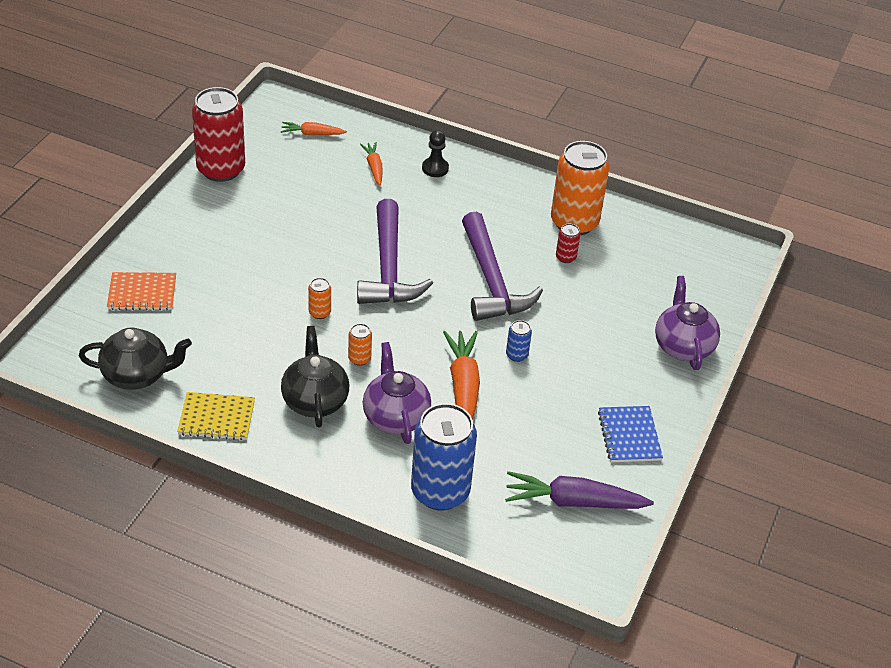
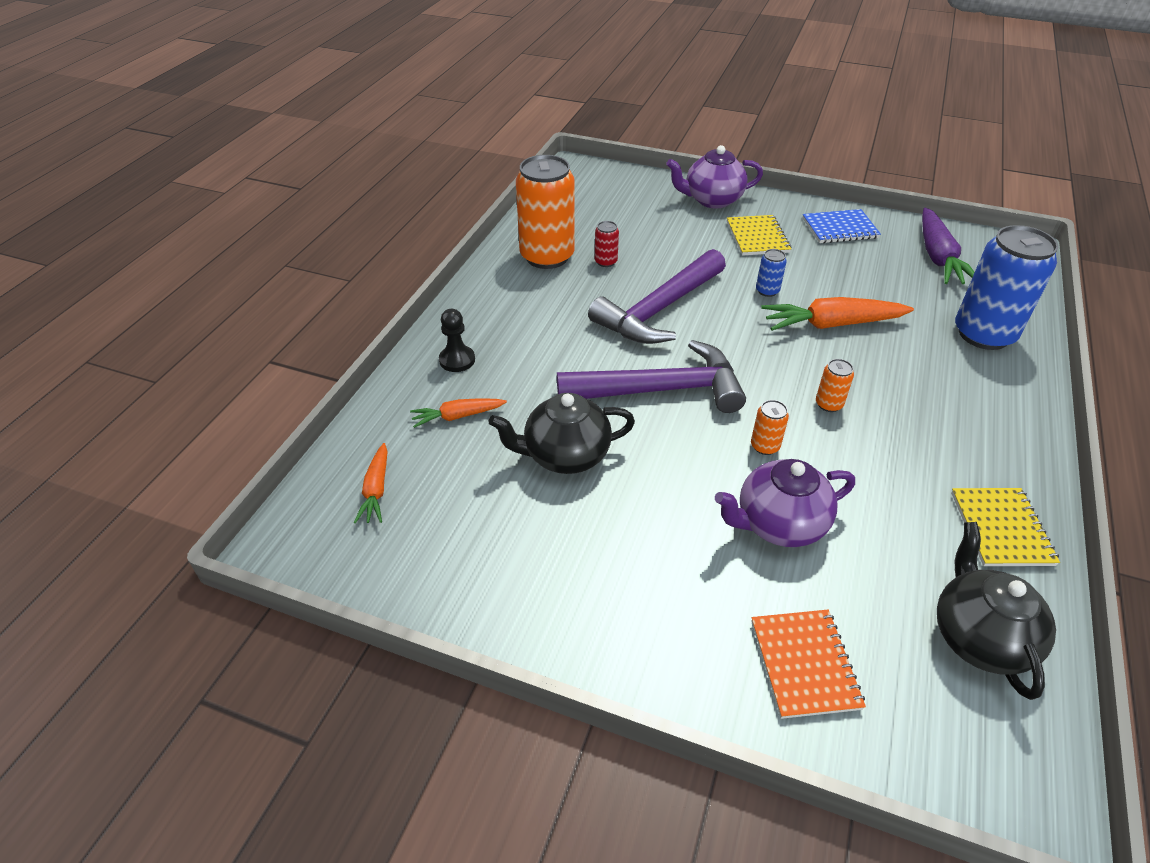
camera: 90 degrees left, 0 degrees up
red can [192,87,245,182] -> none
black teapot [281,326,349,428] -> black teapot moved to [489,393,635,474]
purple teapot [363,342,431,444] -> purple teapot moved to [715,459,855,547]
purple hammer [462,211,543,321] -> purple hammer turned 150 degrees clockwise [588,249,726,344]
none -> yellow notebook [727,215,791,256]

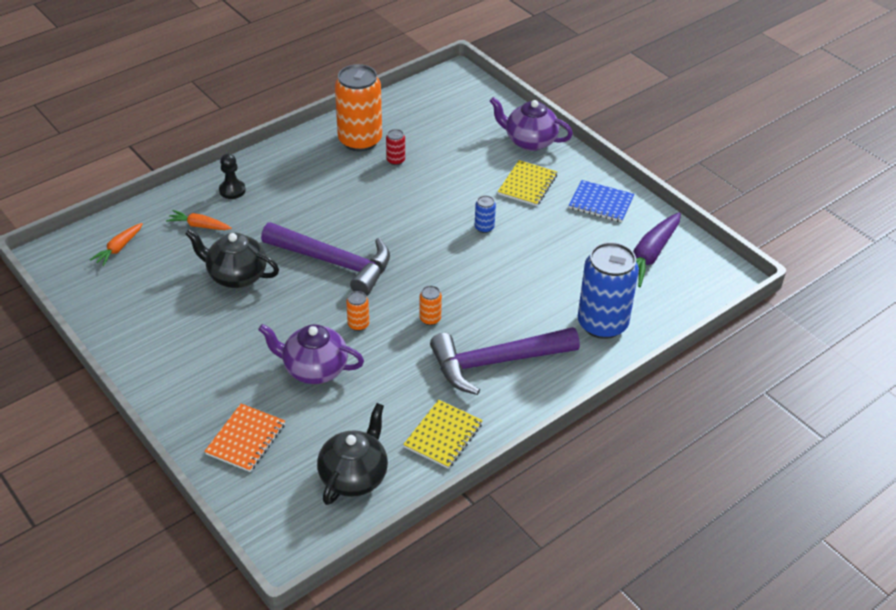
camera: 30 degrees right, 0 degrees up
purple hammer [588,249,726,344] -> purple hammer moved to [430,327,580,395]
orange carrot [761,297,914,331] -> none

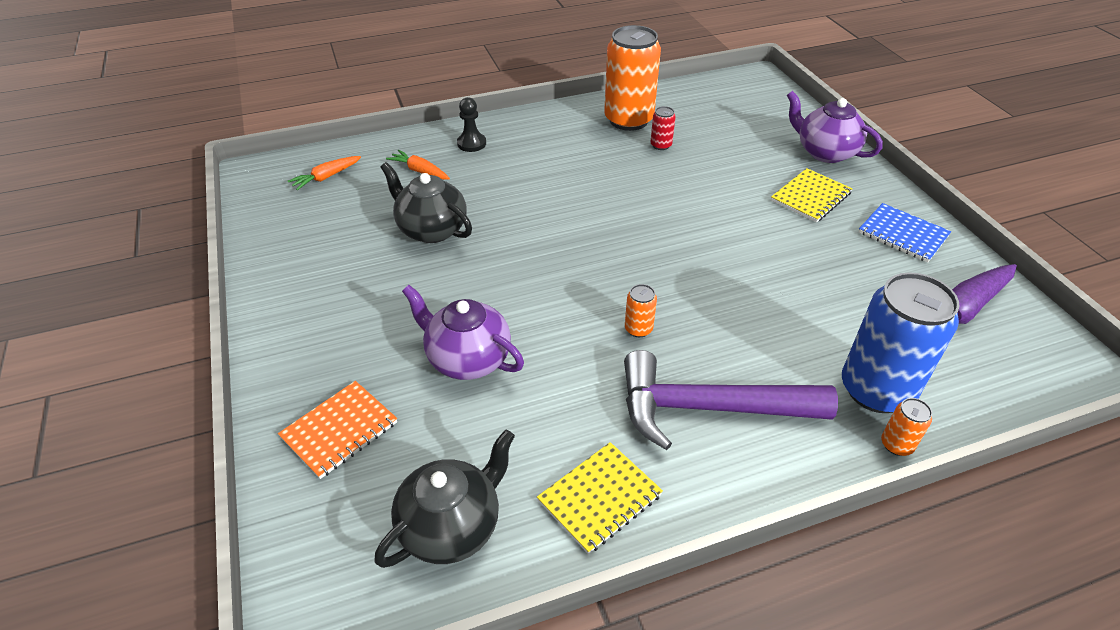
camera: 20 degrees right, 0 degrees up
purple hammer [261,222,390,296] -> none
orange can [346,291,369,331] -> orange can moved to [881,398,932,456]
blue can [475,195,496,233] -> none

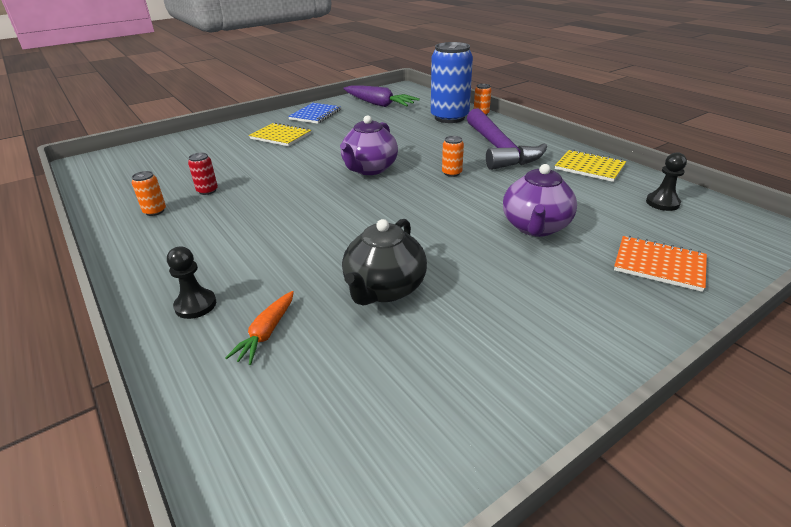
camera: 105 degrees left, 10 degrees down
orange carrot [288,156,361,190] -> none
black teapot [374,430,515,568] -> black pawn [646,152,687,211]
orange can [604,25,661,131] -> orange can [132,171,166,216], size x0.42
purple teapot [787,91,883,163] -> purple teapot moved to [340,115,398,175]

